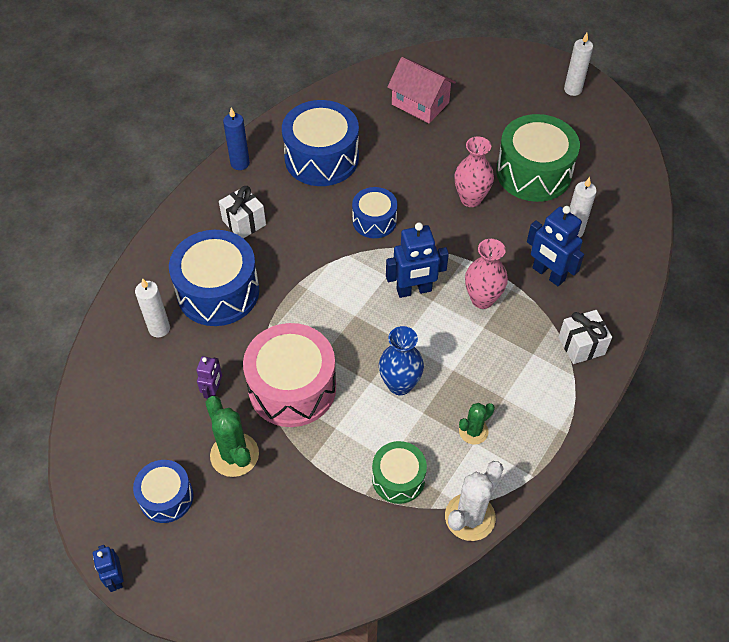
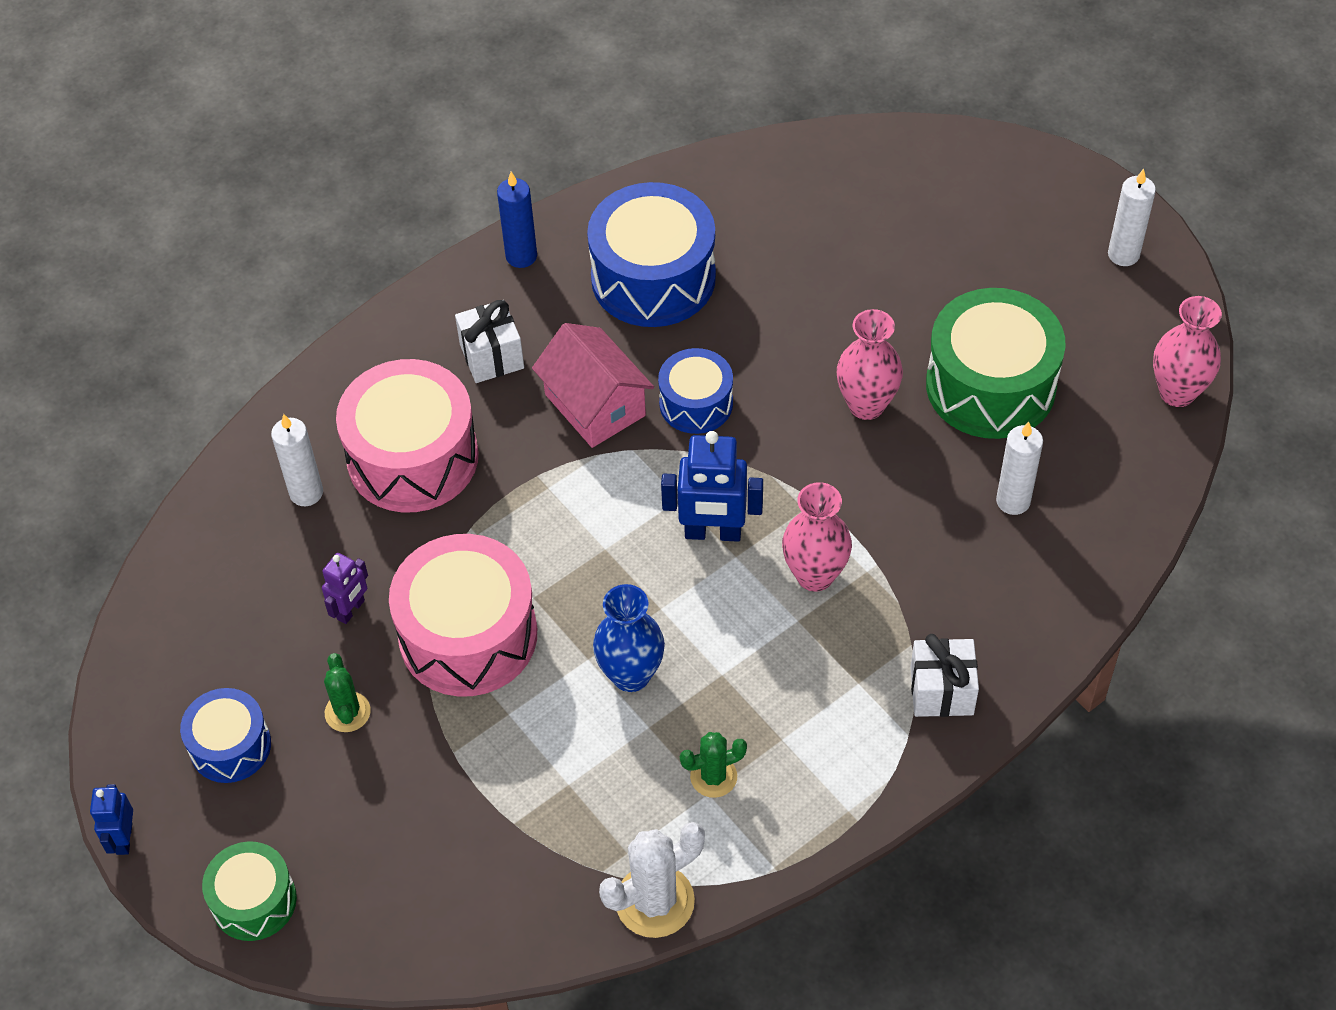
camera: 20 degrees right, 0 degrees up
blue drum [169,230,259,326] -> pink drum [336,359,479,513]
green cactus [206,396,259,477] -> green cactus [324,653,371,732], size x0.61
green drum [372,441,427,504] -> green drum moved to [202,841,297,941]
pink house [387,57,456,123] -> pink house moved to [532,323,654,448]
blue robot [527,206,584,286] -> none
none -> pink vase [1153,296,1222,407]

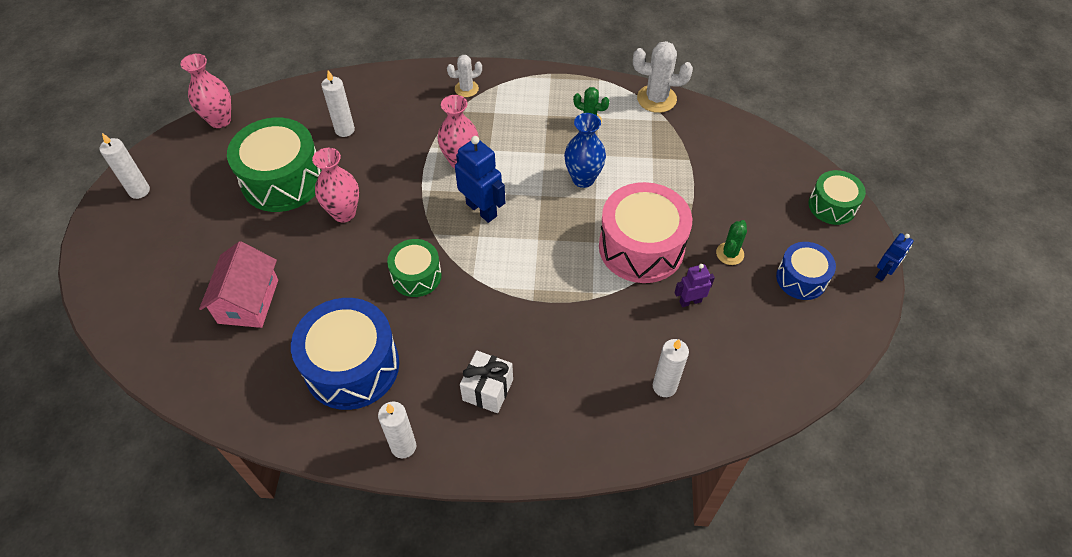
camera: 140 degrees left, 0 degrees up
pink drum [336,359,479,513] -> none
blue candle [497,172,537,268] -> white candle [378,401,416,458]
pink house [532,323,654,448] -> pink house moved to [199,241,278,328]
blue drum [658,348,733,434] -> green drum [387,239,442,297]
white gift [910,634,979,717] -> white cactus [447,55,482,97]

